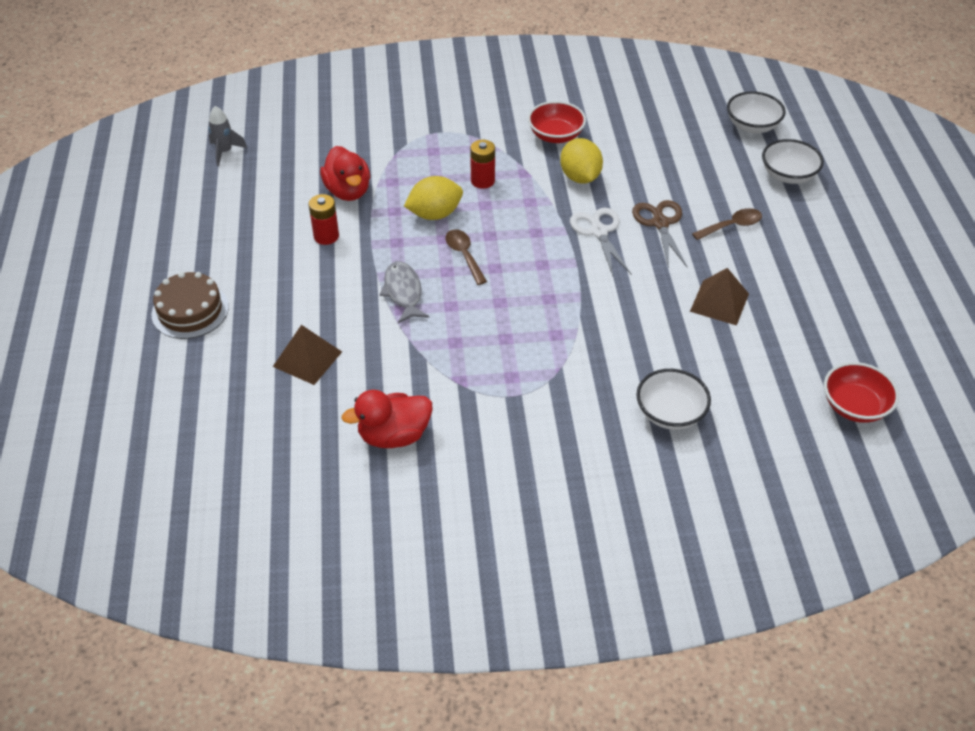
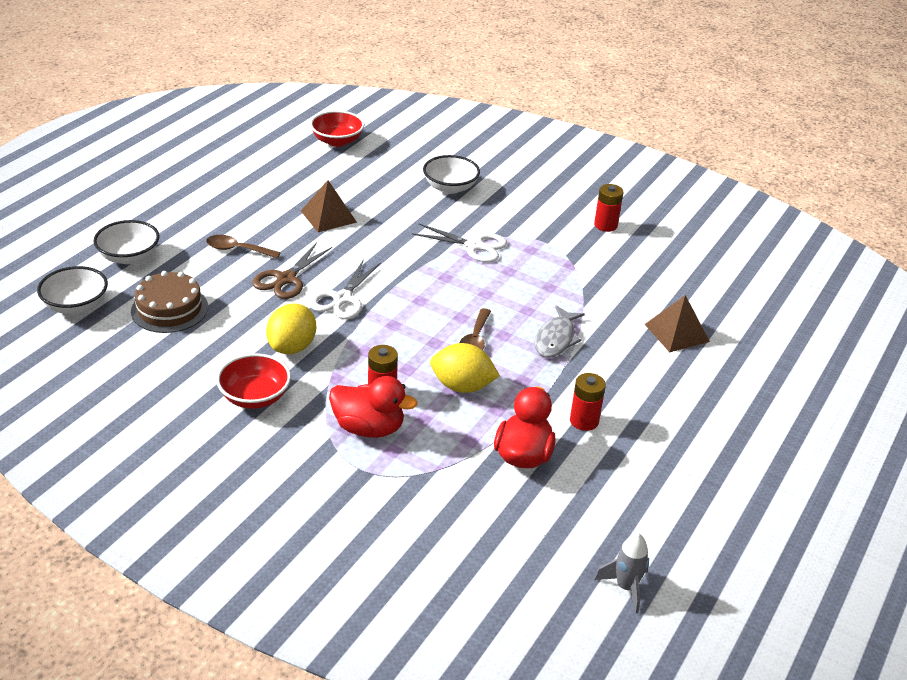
camera: 145 degrees left, 10 degrees down
brown cake [152,272,229,339] -> brown cake moved to [131,271,208,333]
red duck [342,390,432,448] -> red duck moved to [329,376,417,438]
none -> white scissors [412,224,507,262]
none -> red battery [594,184,623,232]

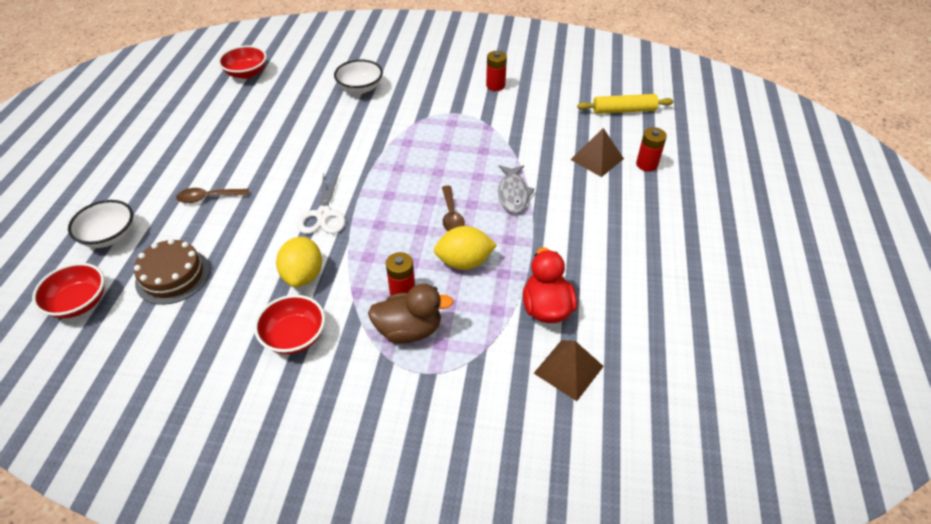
camera: 20 degrees left, 10 degrees up
white bowl [37,266,108,314] -> red bowl [32,263,105,318]
brown scissors [252,243,332,299] -> none
brown pyramid [301,180,357,232] -> brown pyramid moved to [534,340,604,401]
red duck [329,376,417,438] -> brown duck [368,284,454,344]
white scissors [412,224,507,262] -> none
red battery [570,373,606,431] -> red battery moved to [636,127,667,172]
grey rocket [595,533,649,613] -> none
none -> yellow rolling pin [577,94,674,114]

